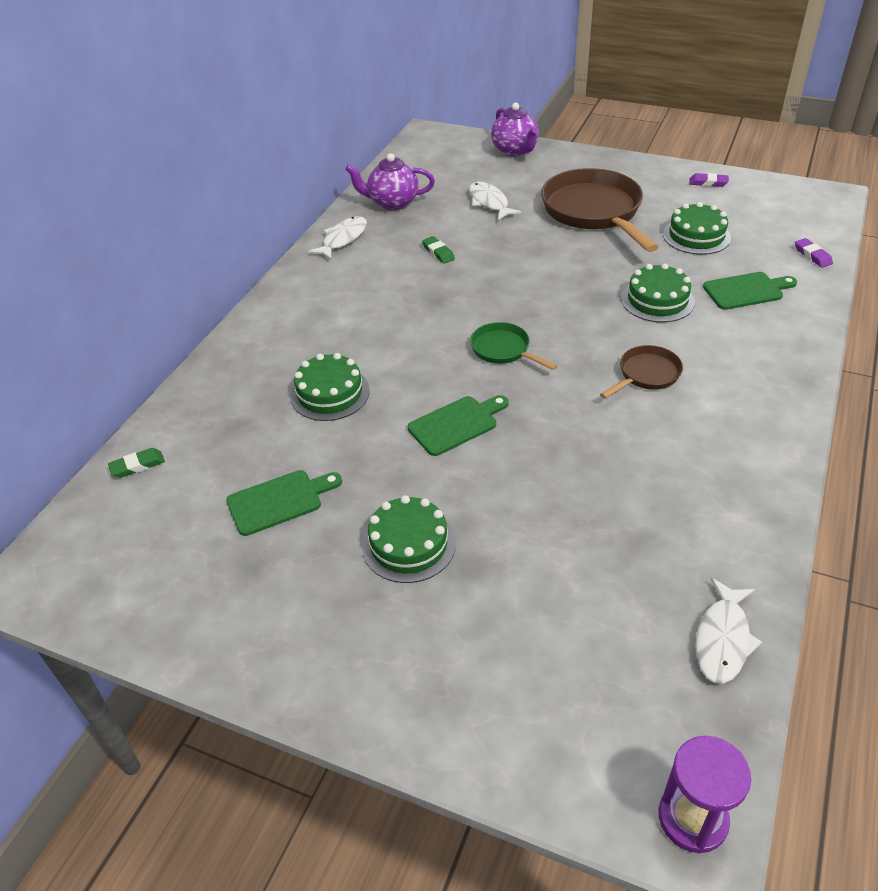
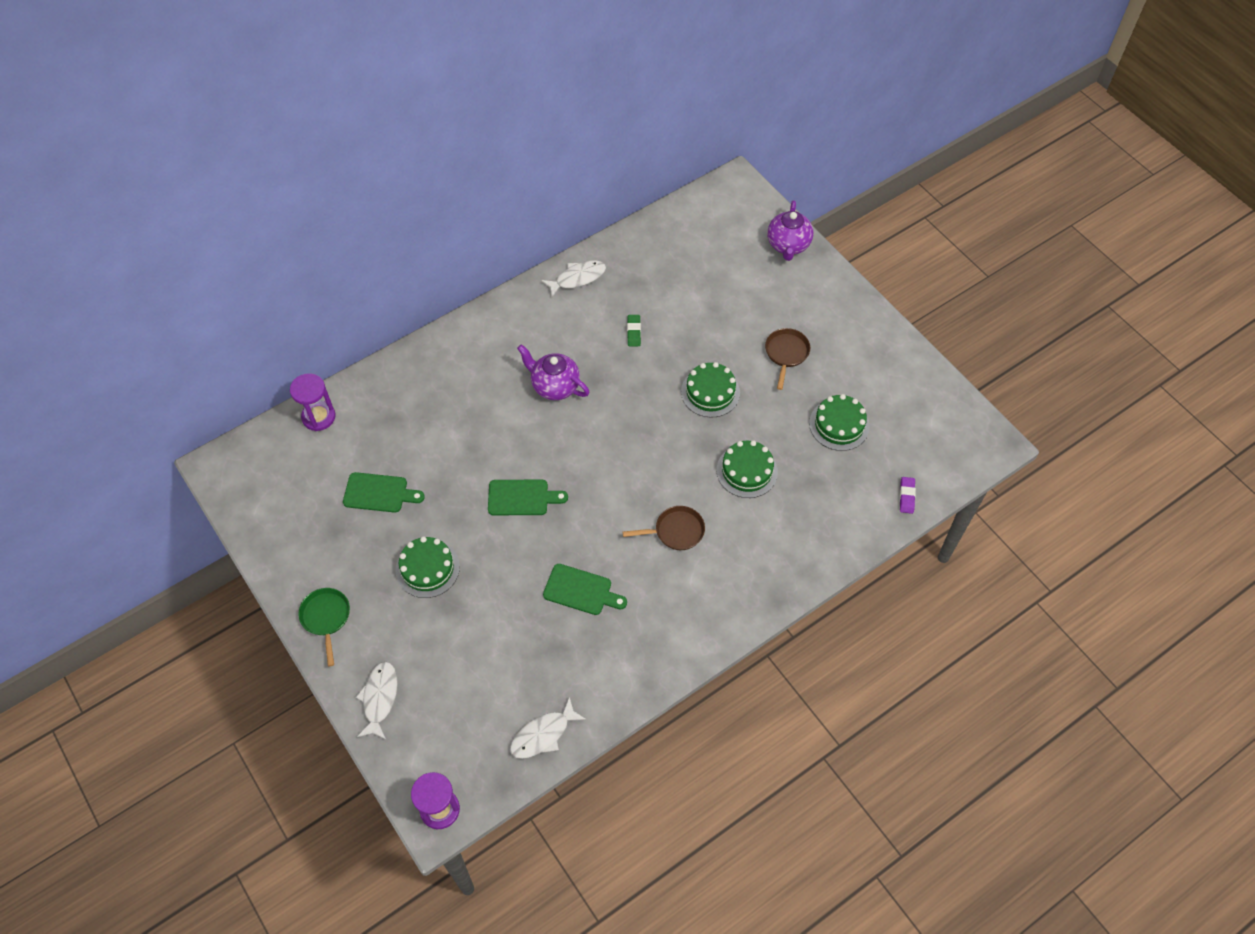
camera: 30 degrees right, 15 degrees up
green eraser [108,448,165,478] -> purple hourglass [290,373,335,431]
green cake [290,353,370,421] -> green cake moved to [681,362,740,418]
purple teapot [345,153,435,210] -> purple teapot moved to [517,344,590,400]
white fish [469,182,522,221] -> white fish moved to [356,662,397,739]
green pan [470,322,558,370] -> green pan moved to [299,588,350,666]
brown pan [541,168,659,252] -> brown pan [765,328,810,390], size x0.49
purple eraser [689,173,729,187] -> none
green cutting board [703,272,797,310] -> green cutting board moved to [543,564,627,615]

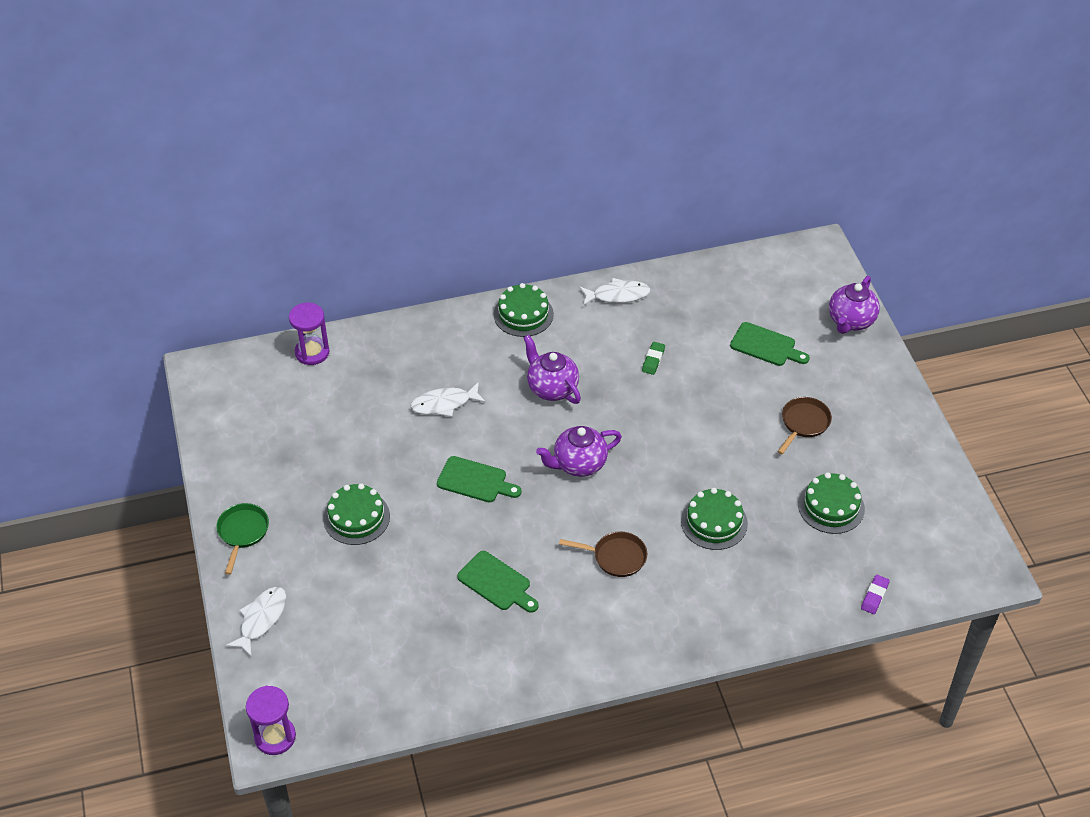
camera: 20 degrees right, 10 degrees down
green cutting board [343,472,425,513] -> green cutting board moved to [730,322,810,366]
white fish [510,697,586,759] -> white fish moved to [410,382,486,417]
green cake [681,362,740,418] -> green cake moved to [493,283,554,337]
none -> purple teapot [536,426,622,477]

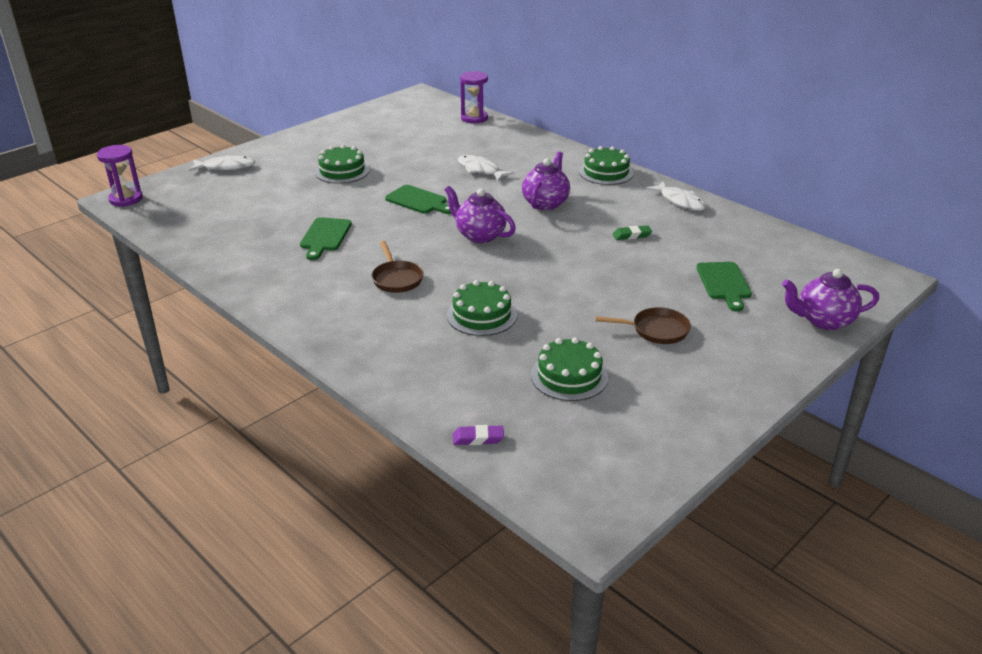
camera: 60 degrees right, 15 degrees down
green pan [216,503,269,575] -> none
green cutting board [437,456,522,502] -> green cutting board turned 45 degrees counterclockwise [385,185,452,214]

